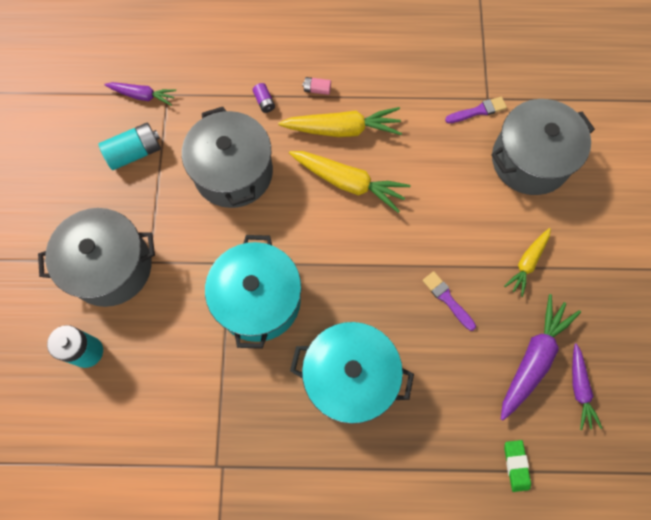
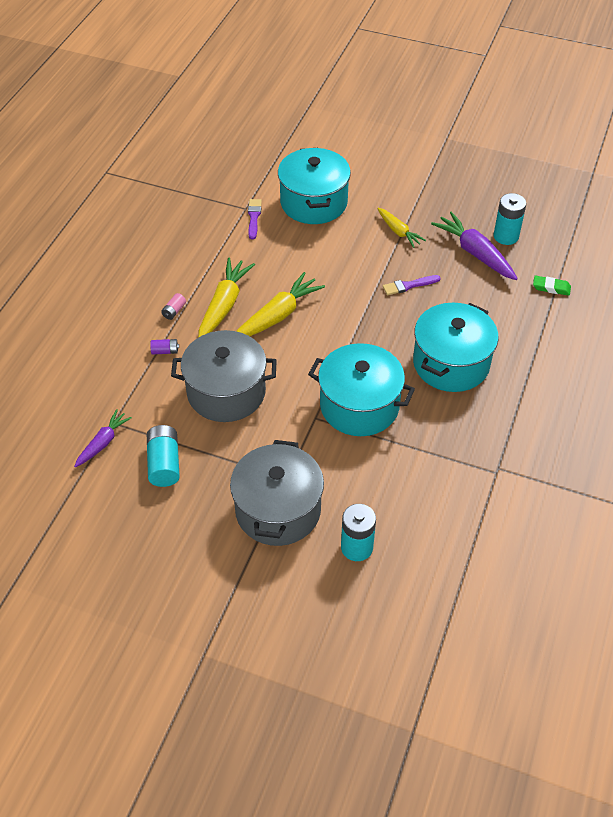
camera: 70 degrees left, 20 degrees down
grey pot [491,99,595,195] -> turquoise pot [278,148,351,224]
purple carrot [572,343,602,430] -> turquoise battery [493,193,526,245]

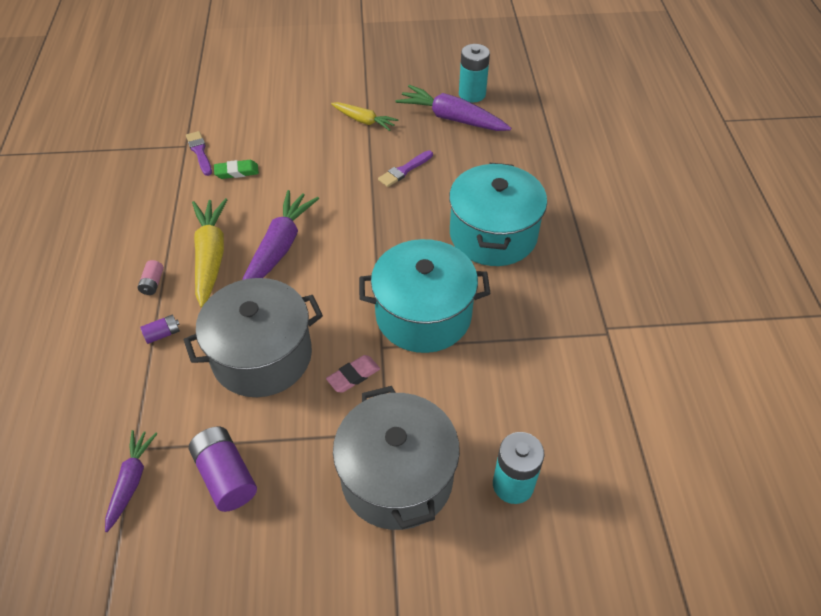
camera: 25 degrees left, 0 degrees up
turquoise battery [147,425,180,487] -> purple battery [189,427,257,512]
yellow carrot [236,272,325,336] -> purple carrot [243,190,319,280]
turquoise pot [278,148,351,224] -> none
green eraser [533,276,571,296] -> green eraser moved to [214,160,259,179]
none -> pink eraser [326,355,380,393]

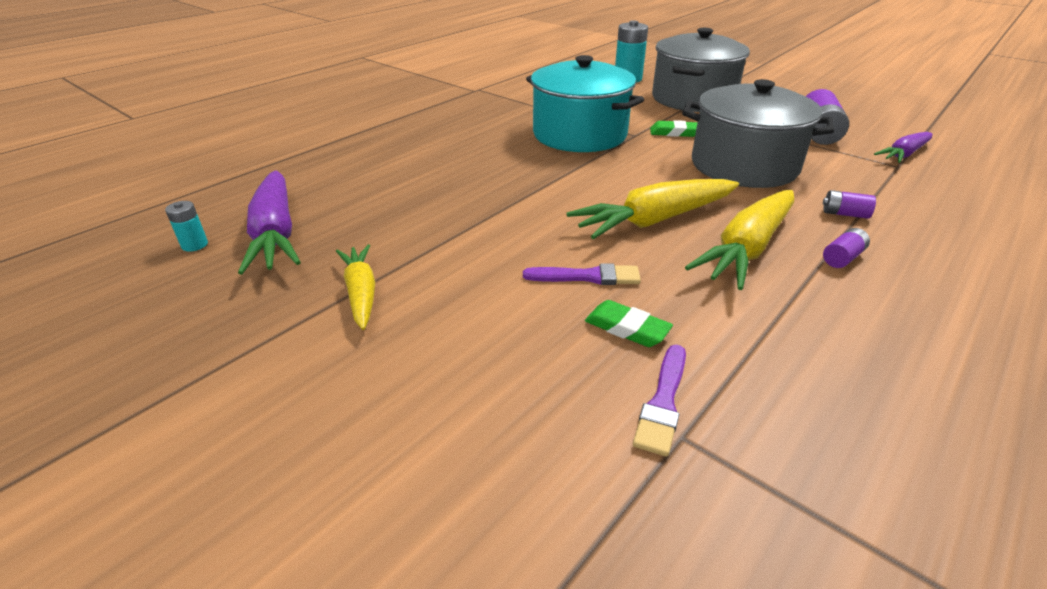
camera: 135 degrees left, 15 degrees down
pink battery [138,260,164,295] -> purple battery [823,228,870,268]
purple carrot [243,190,319,280] -> yellow carrot [566,179,739,239]
pink eraser [326,355,380,393] -> green eraser [650,120,698,137]
purple brush [378,150,433,187] -> purple brush moved to [523,263,641,285]
turquoise pot [449,163,547,266] -> none
turquoise battery [459,44,490,102] -> turquoise battery [165,201,208,252], size x0.51

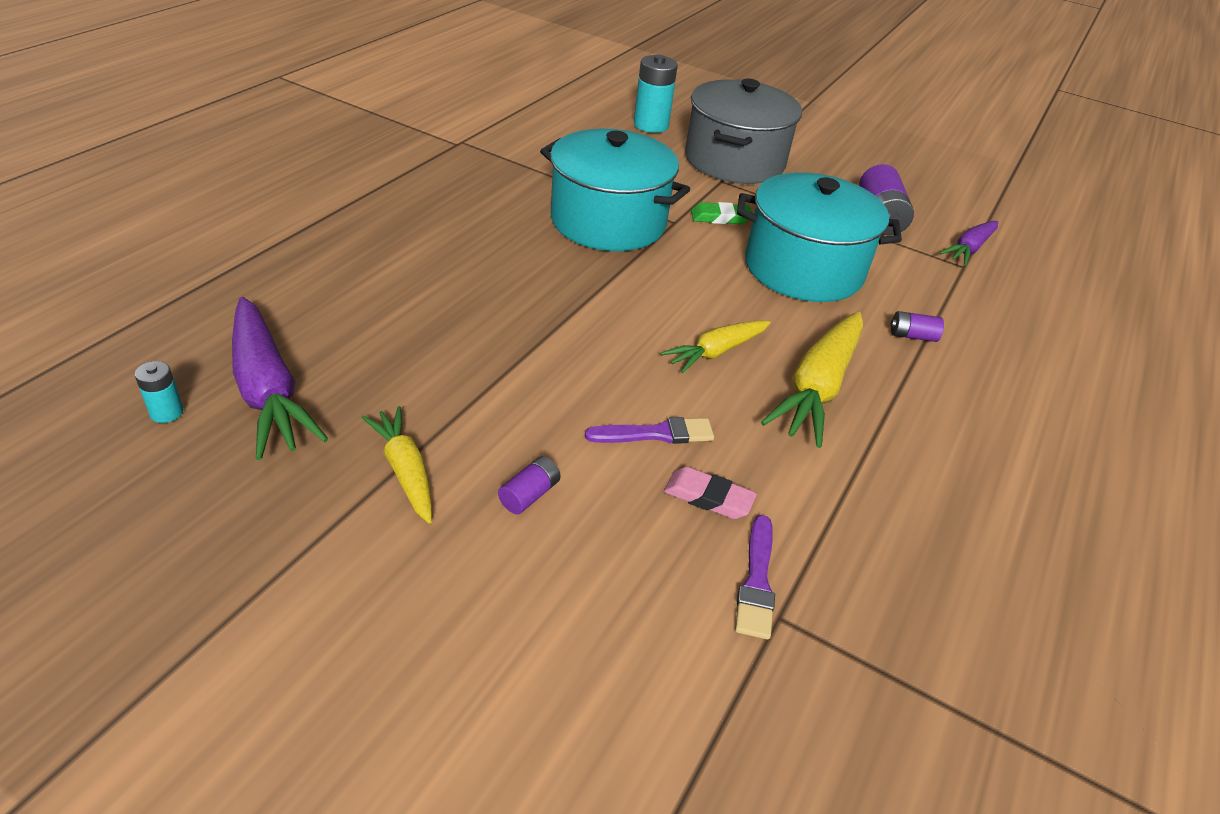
camera: 15 degrees left, 5 degrees up
yellow carrot [566,179,739,239] -> yellow carrot [661,320,771,373], size x0.61
green eraser [585,300,673,347] -> pink eraser [664,466,757,519]
grey pot [682,79,834,188] -> turquoise pot [737,172,902,302]
purple battery [823,228,870,268] -> purple battery moved to [498,456,560,514]

